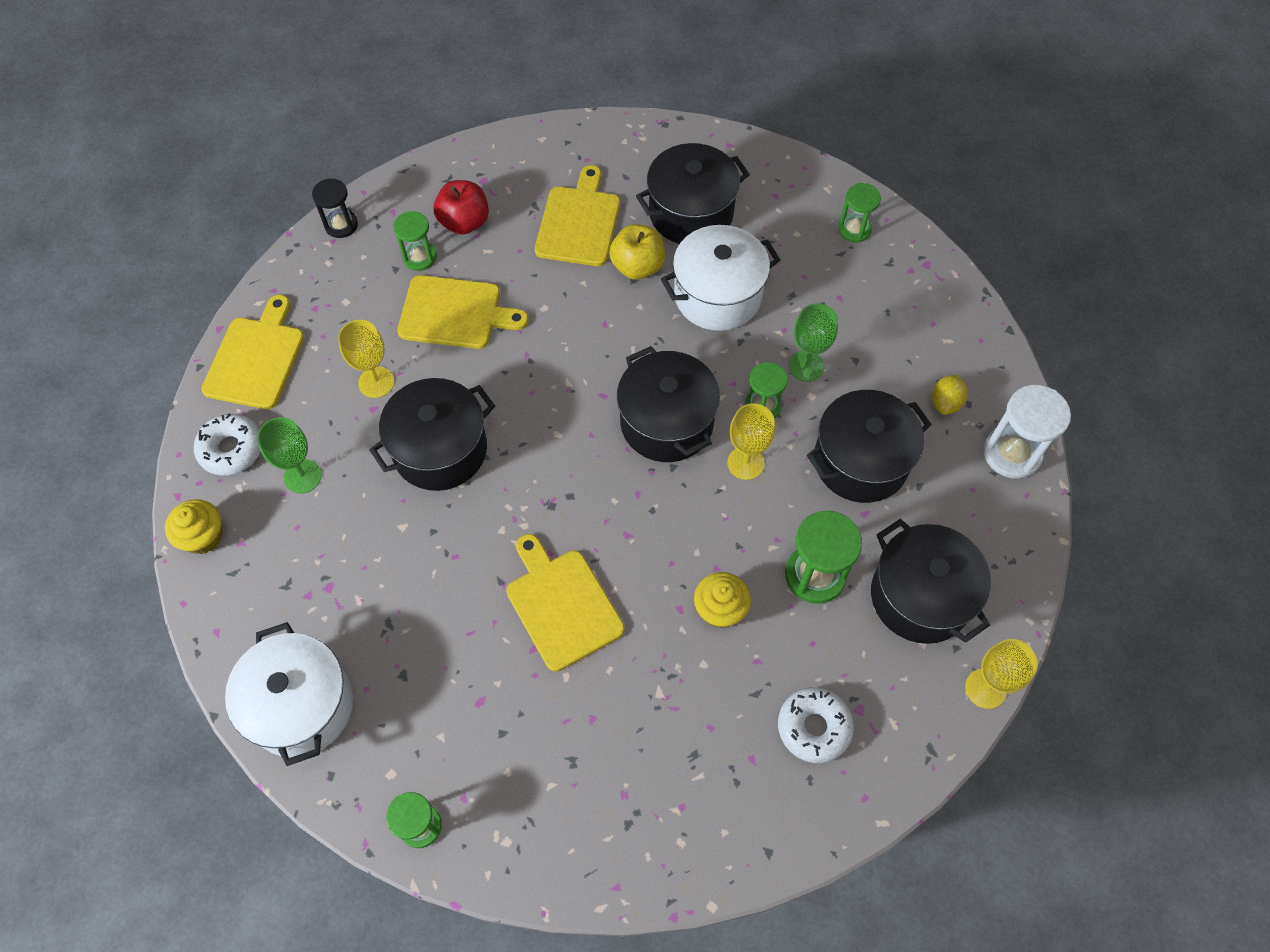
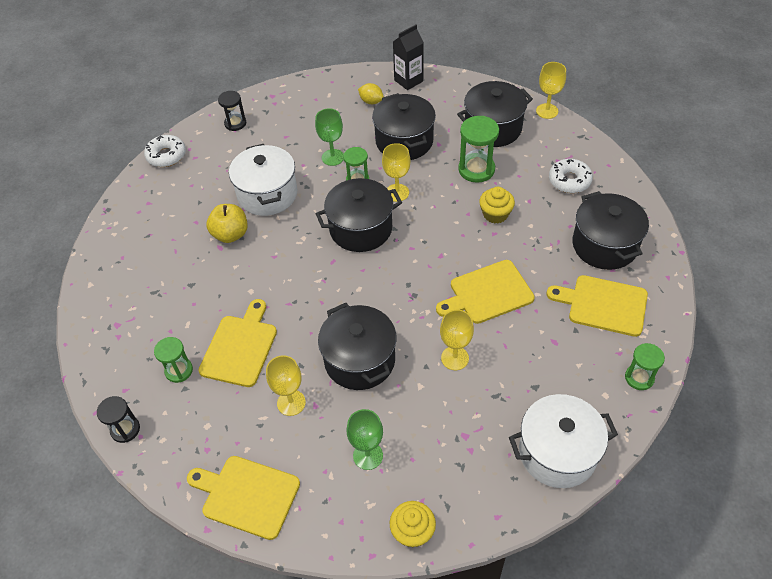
camera: 80 degrees left, 10 degrees down
white donut [194,414,261,476] -> white donut moved to [144,135,186,167]
red apple [433,180,489,235] -> none
yellow cutting board [535,165,620,266] -> yellow cutting board moved to [546,275,648,337]
black pot [636,143,750,244] -> black pot moved to [572,191,649,270]
green hourglass [838,183,881,242] -> black hourglass [218,91,246,131]
white hourglass [983,385,1071,479] -> black carton [393,25,424,90]
none -> yellow goblet [440,310,474,370]

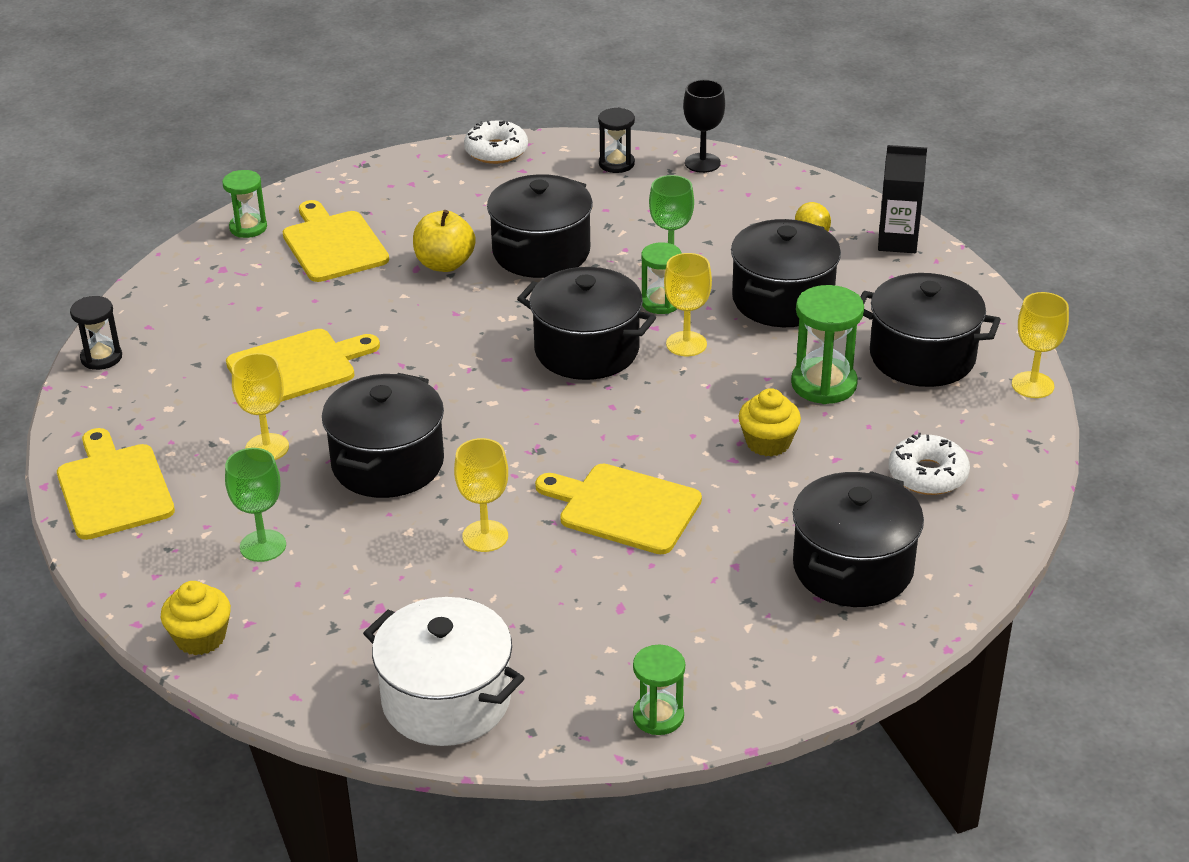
camera: 45 degrees right, 15 degrees down
green hourglass [154,337,193,383] -> green hourglass moved to [222,170,267,238]
white pot [229,144,298,216] -> black pot [487,174,593,278]
yellow cutting board [546,275,648,337] -> yellow cutting board moved to [283,200,389,282]
none -> black goblet [683,80,725,173]

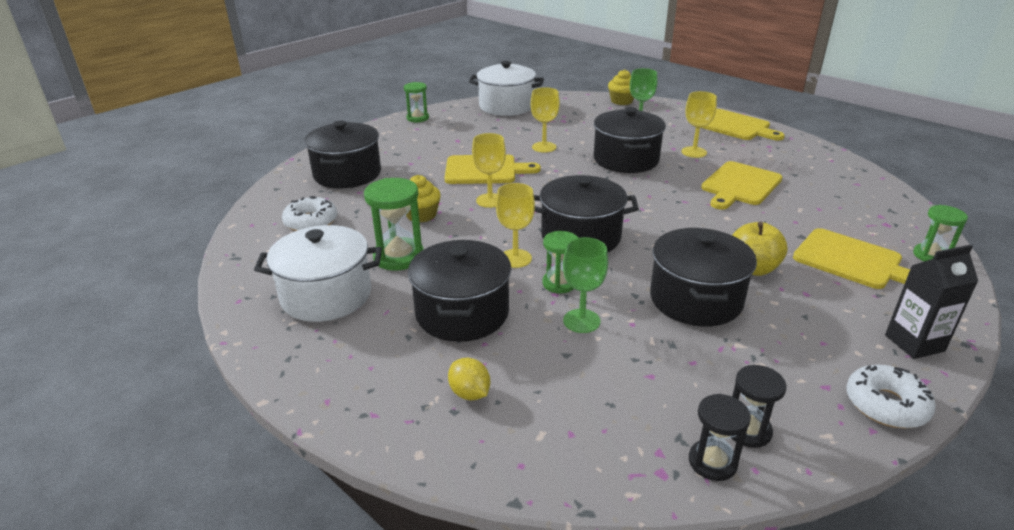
camera: 155 degrees right, 5 degrees down
black hourglass [70,296,122,370] -> black hourglass moved to [689,394,751,481]
black goblet [683,80,725,173] -> none
black pot [860,273,1001,387] -> white pot [254,225,382,322]
black carton [878,145,927,253] -> black carton moved to [885,245,978,359]
yellow goblet [1012,292,1069,398] -> yellow goblet moved to [472,133,506,208]

